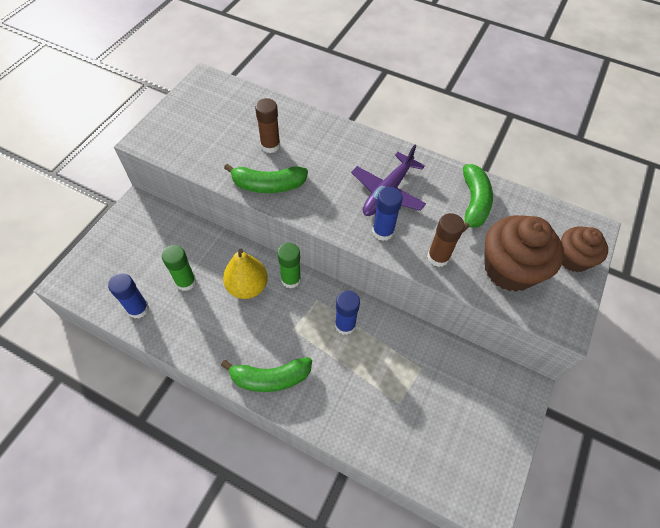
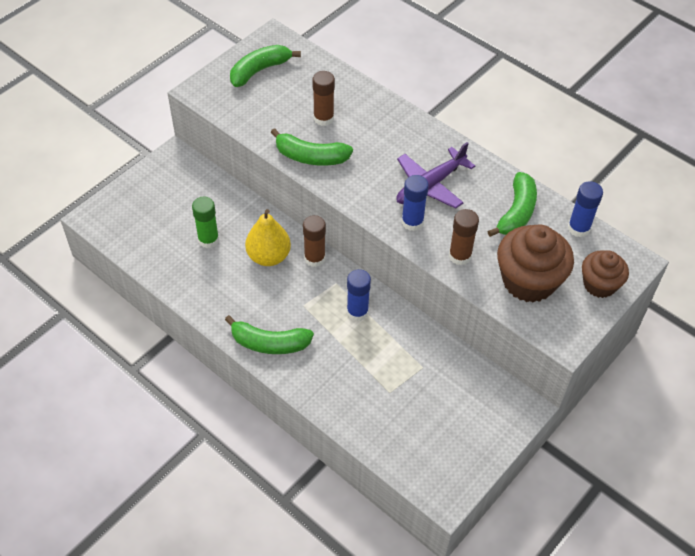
camera: 15 degrees right, 5 degrees down
blue glue stick [108,273,149,318] -> blue glue stick moved to [568,181,603,237]
green glue stick [277,243,301,288] -> brown glue stick [303,215,326,267]
none -> green banana [230,45,301,87]

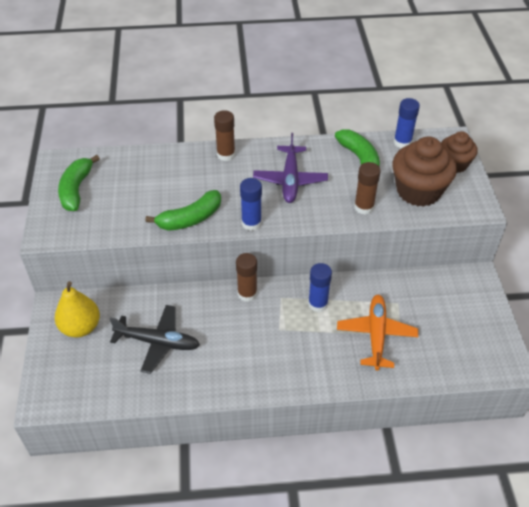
camera: 45 degrees left, 5 degrees down
green glue stick [192,196,219,248] -> black plane [110,305,200,374]
green banana [225,315,314,354] -> none
yellow pear [245,209,291,266] -> yellow pear moved to [55,281,100,338]
brown glue stick [312,71,335,126] -> brown glue stick moved to [214,110,235,161]
blue glue stick [401,175,429,231] -> blue glue stick moved to [240,178,262,231]
none -> orange plane [337,295,418,370]

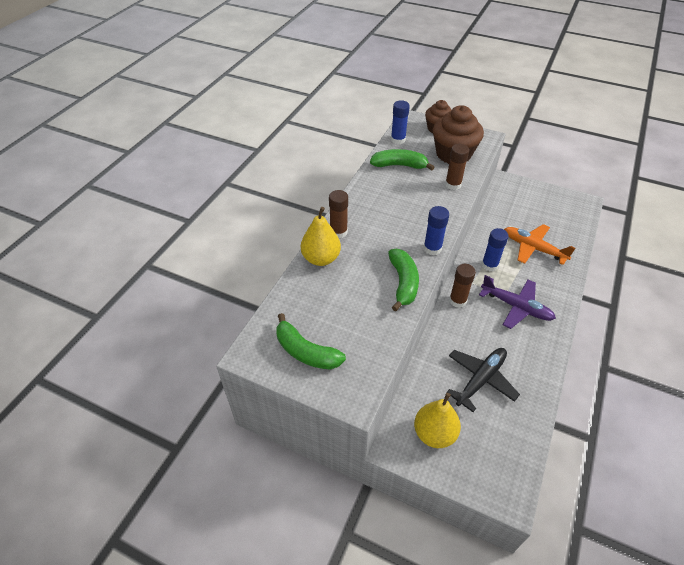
camera: 60 degrees left, 0 degrees up
purple plane [253,133,328,203] -> purple plane moved to [479,275,556,329]
none -> yellow pear [301,207,341,266]

